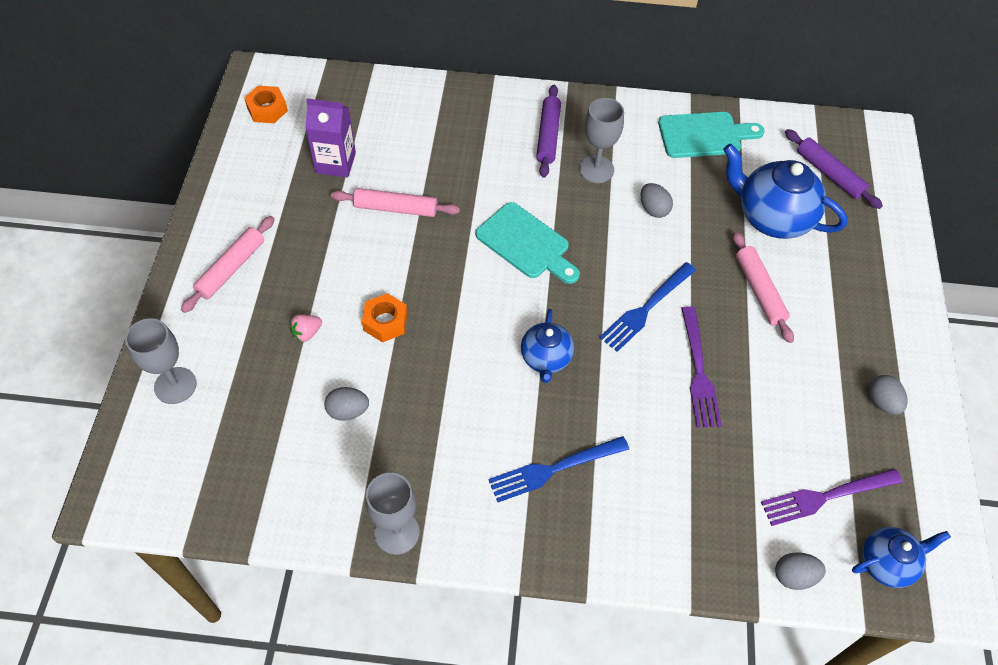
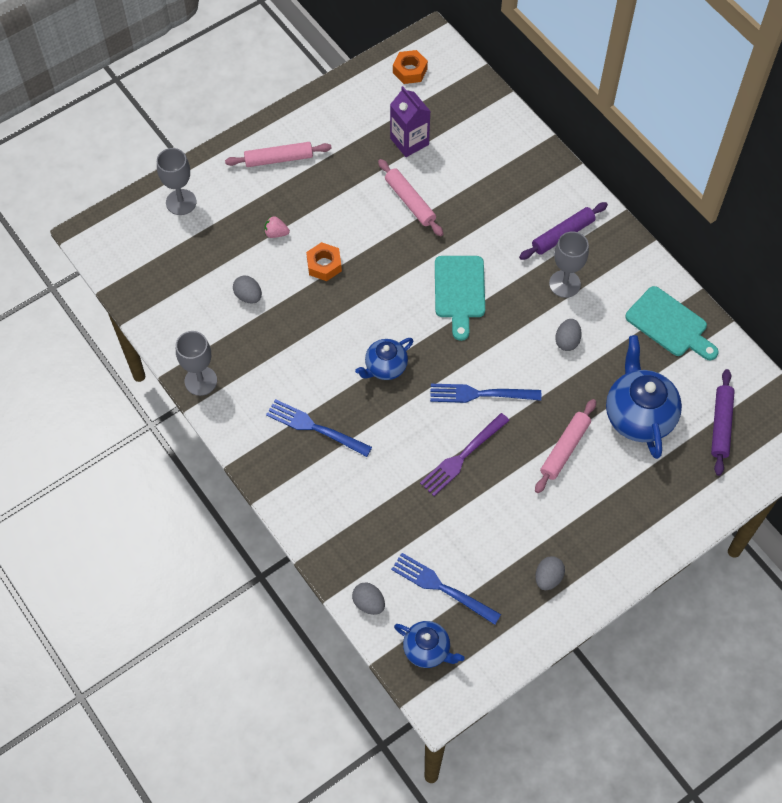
camera: 50 degrees right, 5 degrees up
purple fork [761,469,903,526] -> blue fork [391,553,501,625]

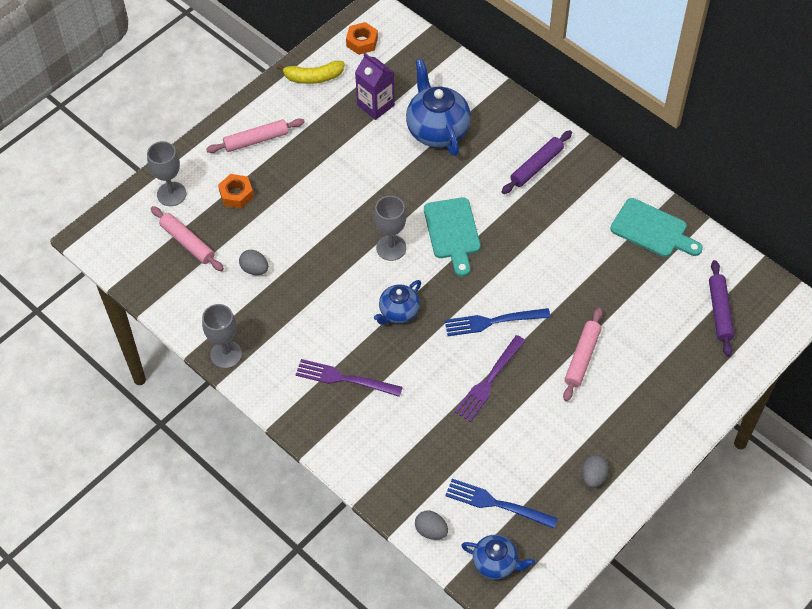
camera: 10 degrees left, 5 degrees down
pink strawberry [264,216,290,238] -> none
blue fork [266,399,372,457] -> purple fork [296,359,403,397]
orange nut [306,242,342,281] -> orange nut moved to [218,174,254,209]
pink rolling pin [378,159,443,236] -> pink rolling pin moved to [151,206,224,271]
grey goblet [549,231,589,298] -> grey goblet moved to [374,196,406,261]
grey egg [555,319,582,351] -> none
blue teapot [606,335,682,459] -> blue teapot moved to [406,59,471,156]
none -> yellow banana [277,61,345,84]

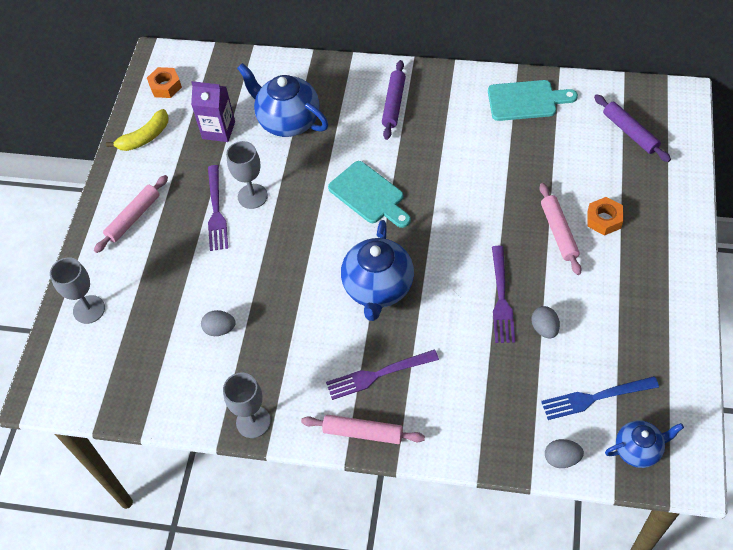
camera: 30 degrees left, 0 degrees up
pink rolling pin [151,206,224,271] -> pink rolling pin moved to [301,415,425,444]
orange nut [218,174,254,209] -> orange nut moved to [588,197,623,236]
grey goblet [374,196,406,261] -> grey goblet moved to [226,141,268,209]
blue teapot [374,280,421,325] -> blue teapot [341,220,414,321], size x1.70
blue fork [445,308,551,336] -> none
grey egg [582,455,609,488] -> grey egg moved to [531,306,560,339]
none -> purple fork [208,165,228,251]

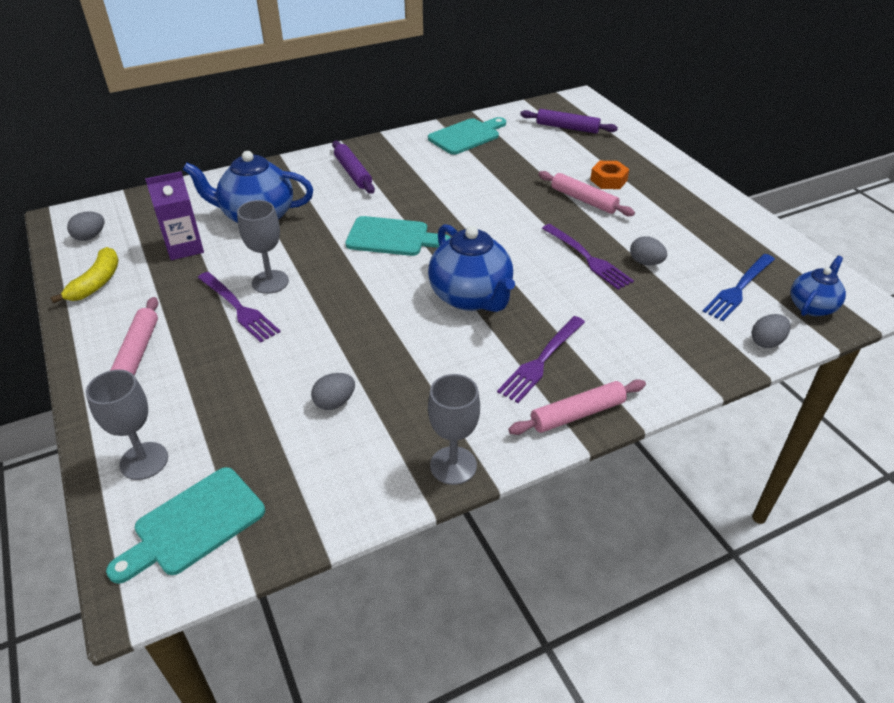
camera: 40 degrees left, 15 degrees down
orange nut [147,67,182,98] -> grey egg [67,211,104,241]
none -> turquoise cutting board [106,467,265,584]

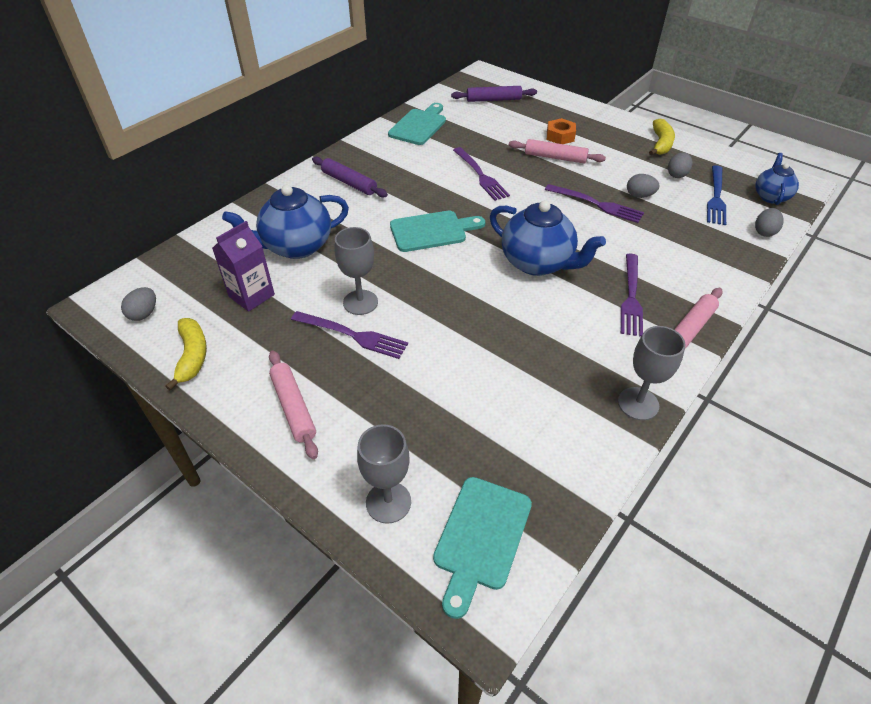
camera: 25 degrees left, 5 degrees up
grey egg [311,373,355,410] -> grey egg moved to [668,152,692,178]
none -> purple fork [453,147,510,201]
none -> yellow banana [649,119,675,155]

